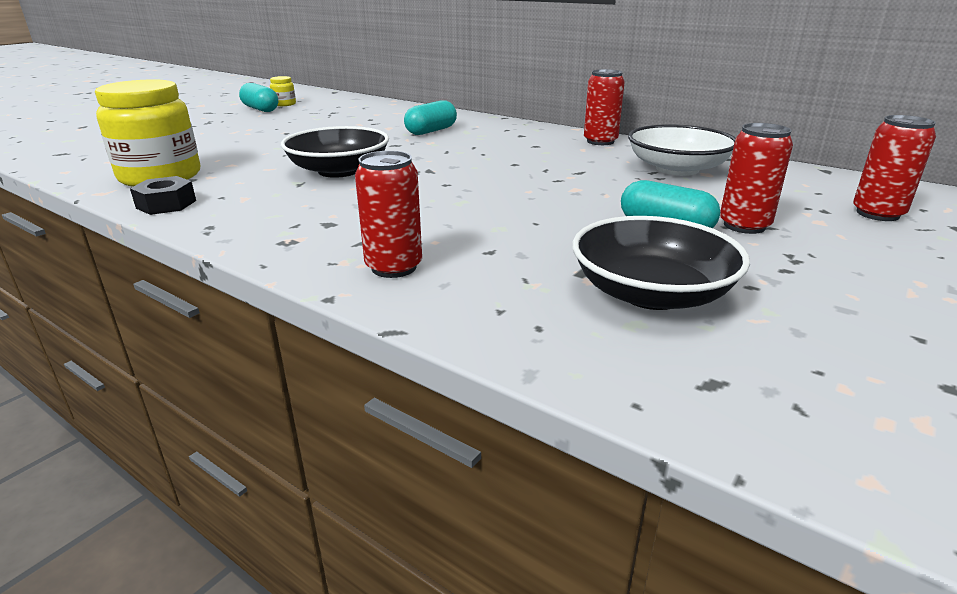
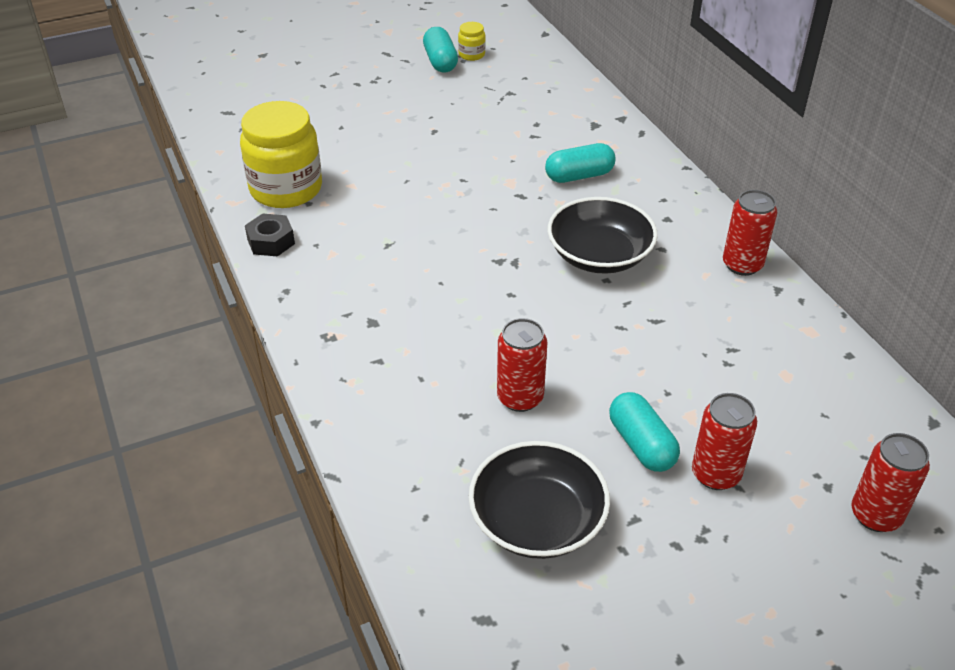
camera: 30 degrees right, 15 degrees up
black bowl [281,126,389,178] -> black bowl moved to [548,197,658,274]
red can [355,151,422,278] -> red can moved to [497,318,547,412]
white bowl [628,124,736,176] -> none

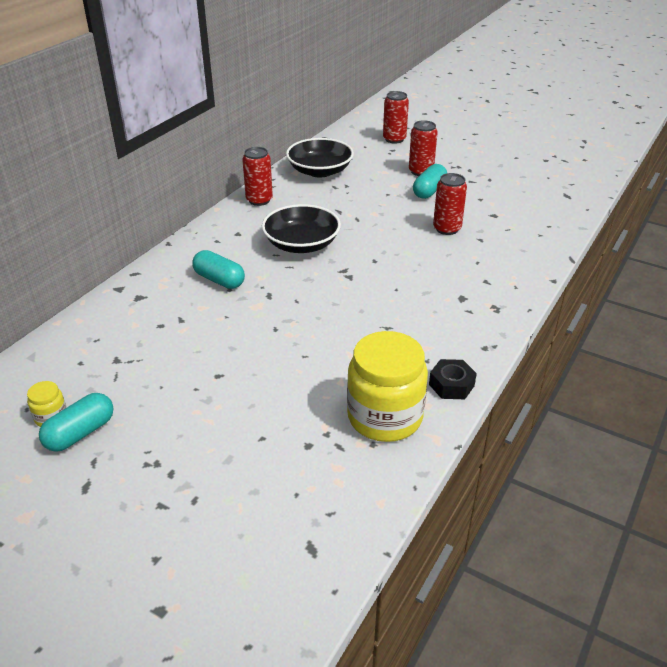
camera: 125 degrees left, 5 degrees down
black bowl [468,441,610,559] -> black bowl moved to [286,138,354,178]

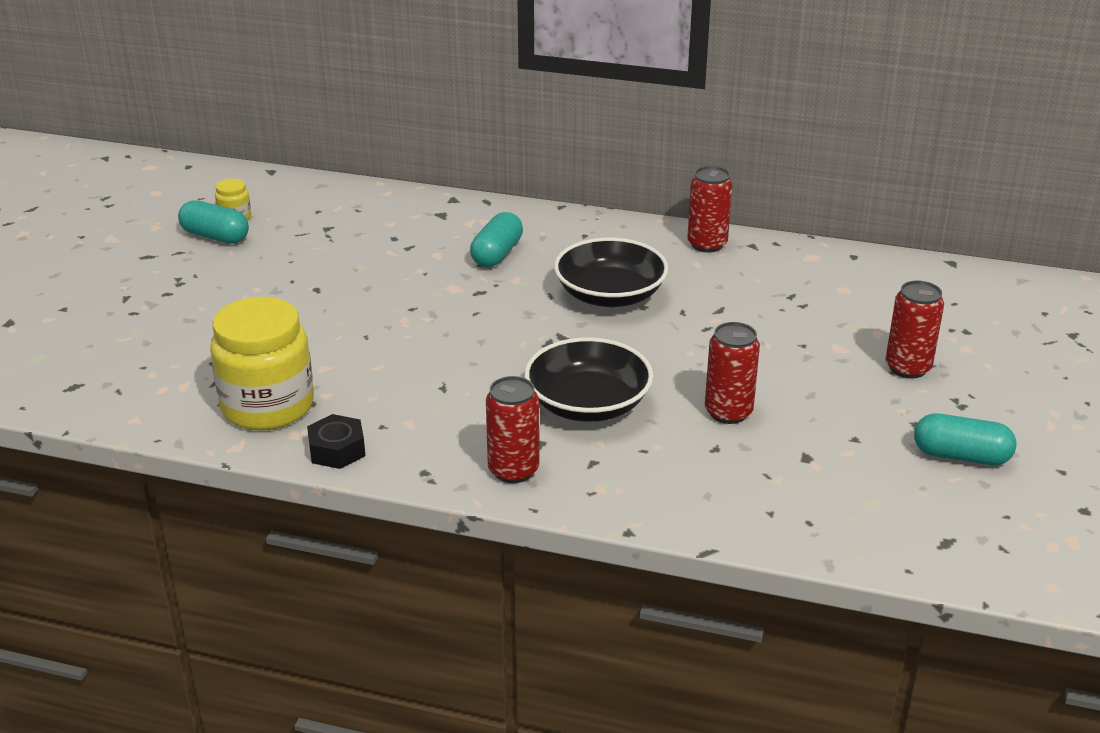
camera: 75 degrees right, 5 degrees down
black bowl [286,138,354,178] -> black bowl moved to [524,337,653,422]
red can [383,91,409,144] -> red can moved to [486,376,539,483]
turquoise capsule [413,164,447,199] -> turquoise capsule moved to [914,414,1016,465]

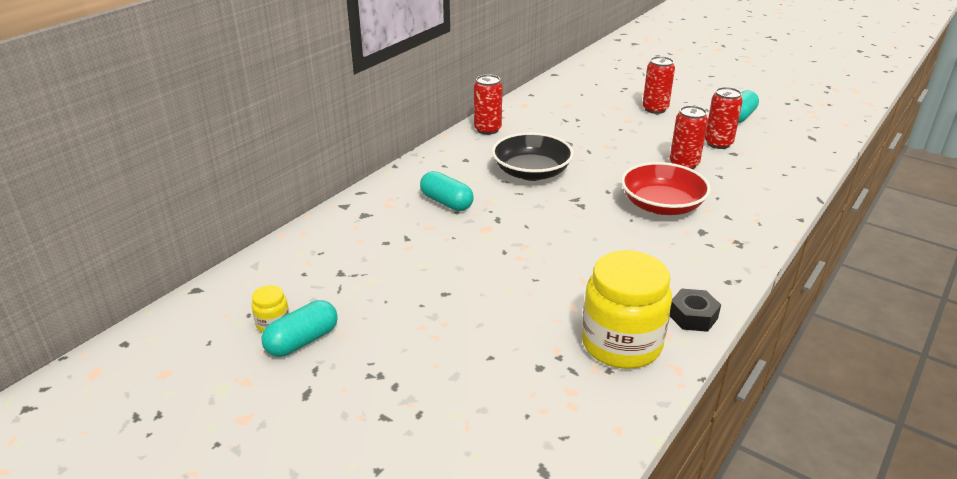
camera: 70 degrees left, 0 degrees up
red can [486,376,539,483] -> red can moved to [705,87,743,149]
black bowl [524,337,653,422] -> red bowl [621,162,711,215]

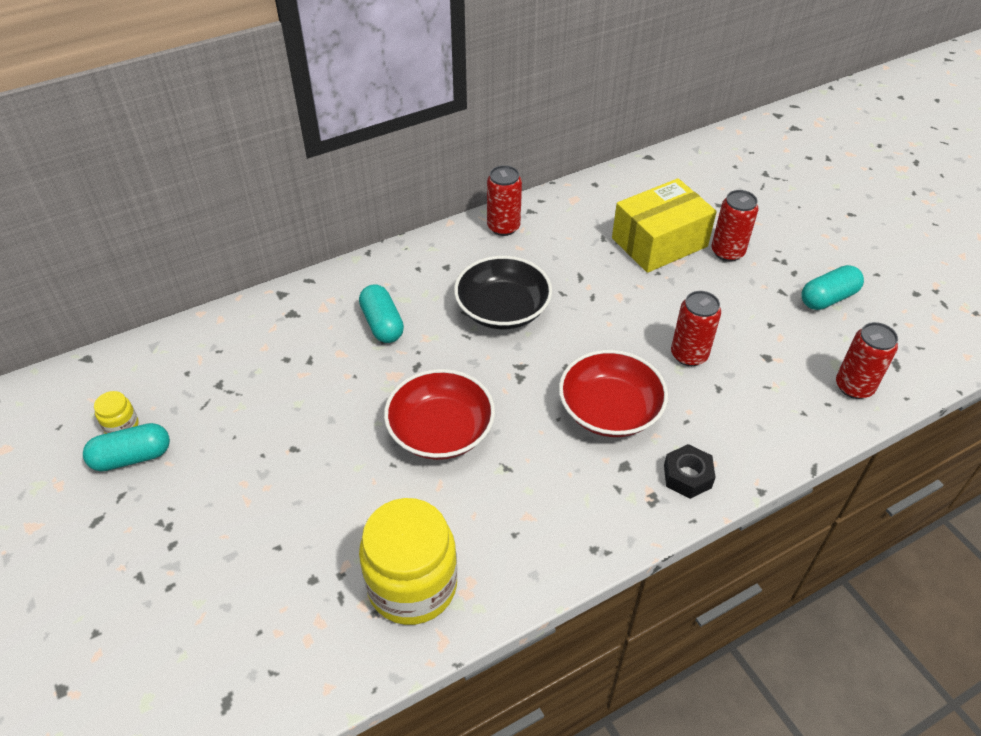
camera: 25 degrees right, 15 degrees up
black nut [670,289,721,332] -> black nut moved to [664,444,716,499]
red can [705,87,743,149] -> red can moved to [836,322,898,399]
none -> red bowl [384,369,495,460]
none -> yellow box [612,178,717,273]

